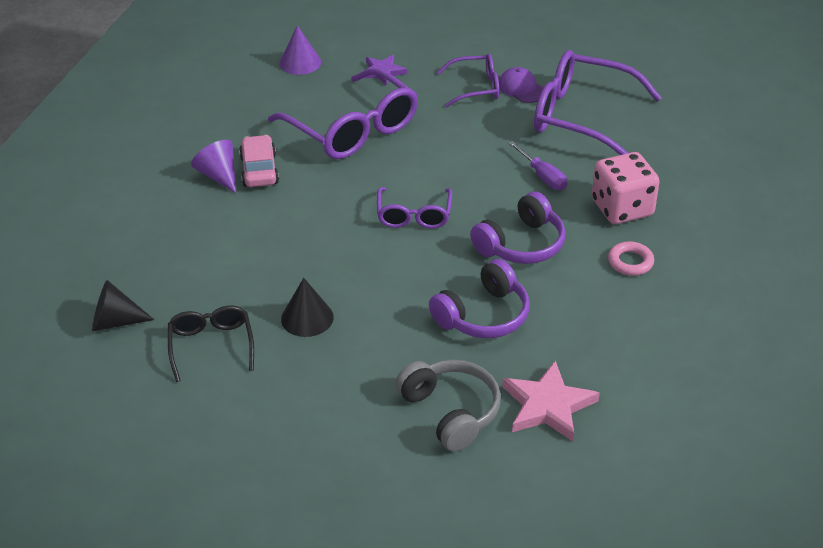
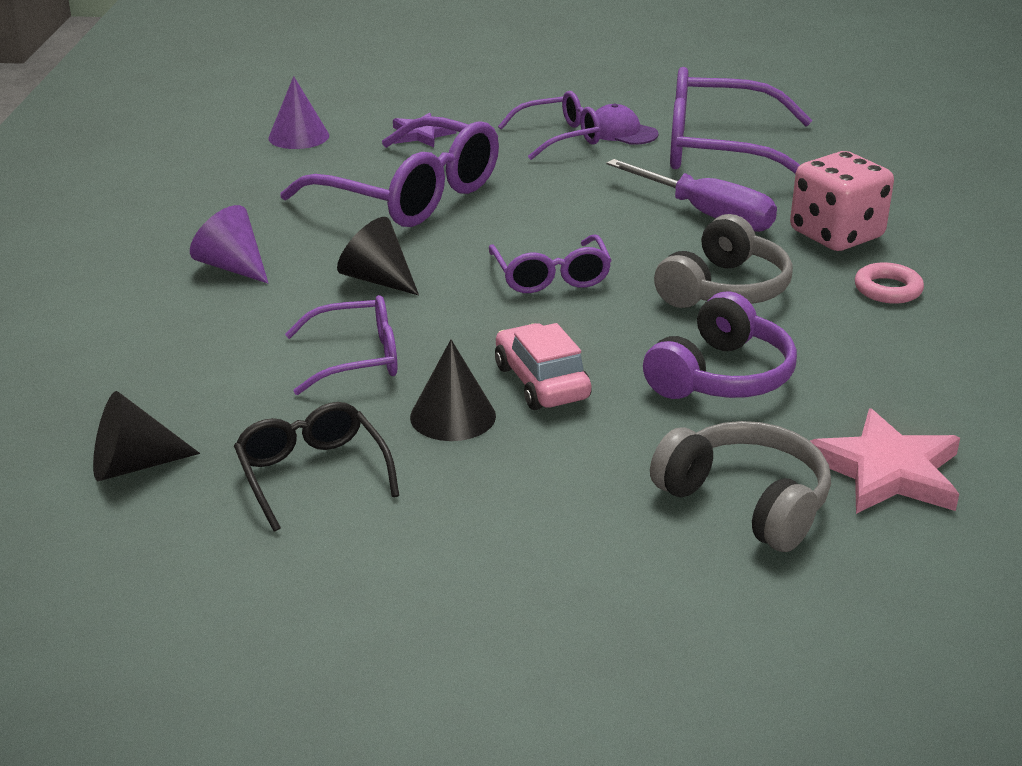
camera: 15 degrees left, 10 degrees down
pink car [239,135,279,187] -> pink car moved to [495,323,592,410]
purple headphones [470,191,566,264] -> grey headphones [654,214,793,308]
purple screwdriver [508,141,567,190] -> purple screwdriver [606,159,777,232], size x1.58
none -> purple glasses [285,295,398,395]
none -> black cone [337,217,419,296]

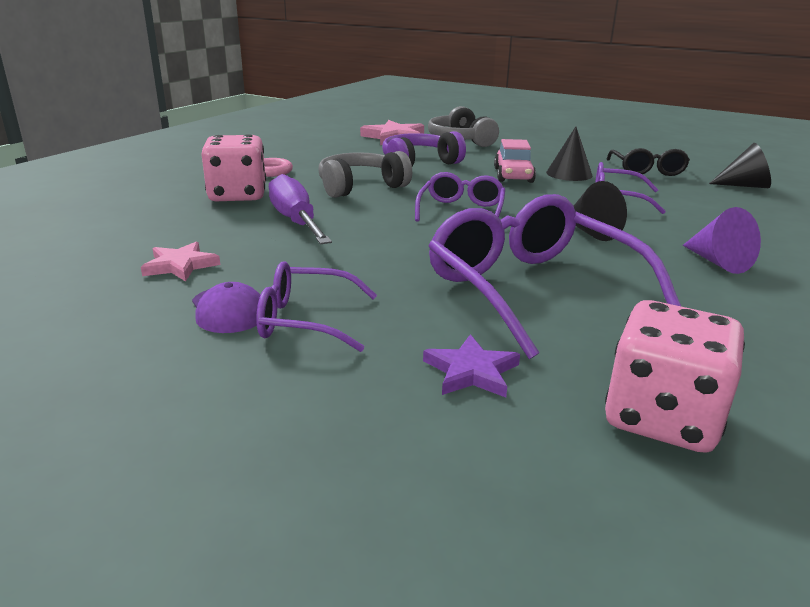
camera: 155 degrees left, 5 degrees down
purple cone [268,76,329,149] -> pink dice [605,300,745,453]
purple glasses [670,67,812,174] -> pink star [141,241,220,282]

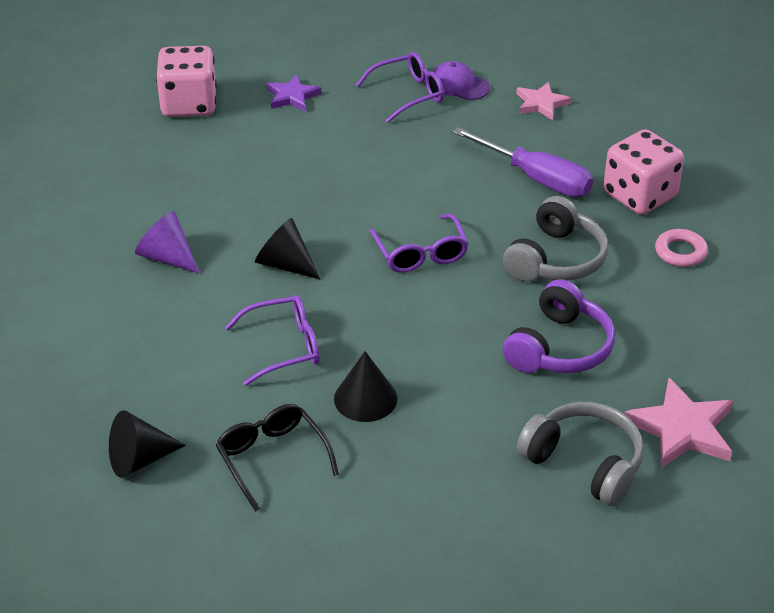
camera: 150 degrees right, 15 degrees up
purple glasses [428,194,681,359] -> none
pink car [494,139,536,183] -> none

